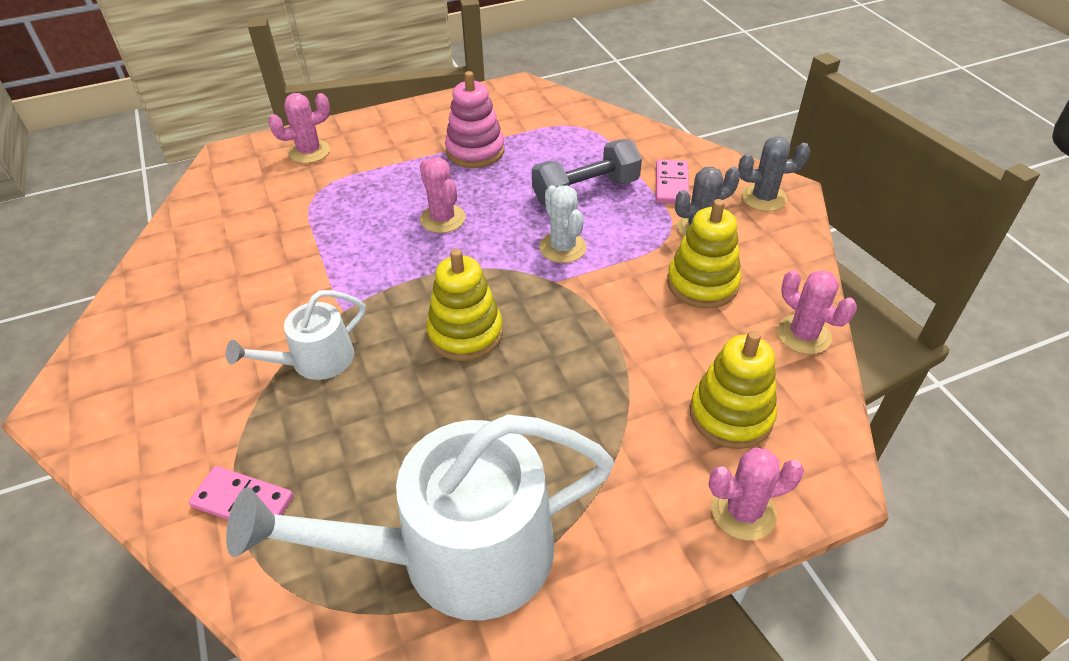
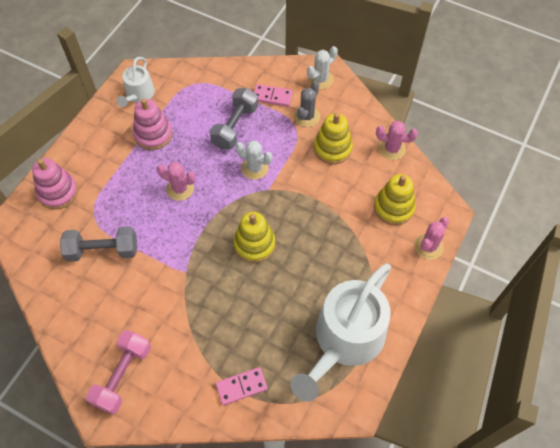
camera: 40 degrees left, 15 degrees up
white watering can [226,290,366,380] -> white watering can moved to [117,57,155,107]
pink cactus [268,93,330,164] -> pink stacking toy [32,158,78,210]
pink domino [656,159,689,204] -> pink domino turned 45 degrees counterclockwise [254,84,293,107]
grey cactus [738,137,810,212] -> white cactus [307,46,338,89]
none -> grey dumbbell [60,226,137,262]
none -> pink dumbbell [86,330,151,414]

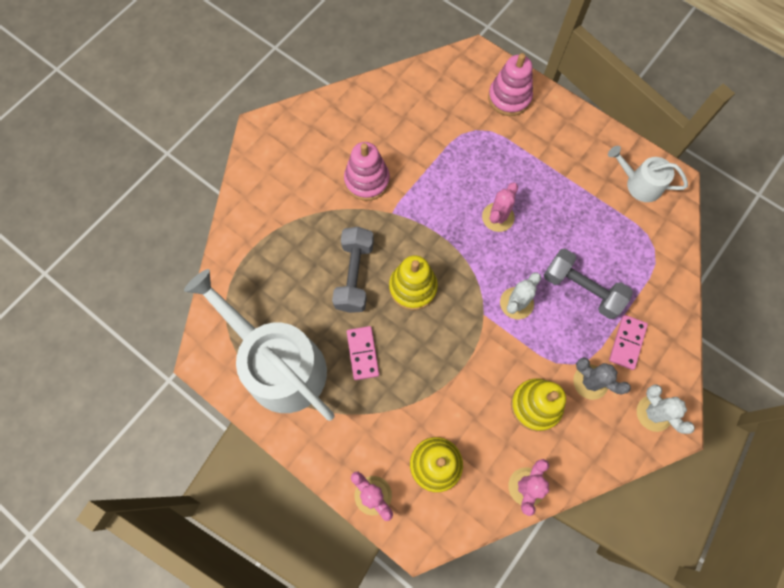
camera: 100 degrees right, 10 degrees up
grey dumbbell [60,226,137,262] -> grey dumbbell moved to [332,227,374,313]
pink dumbbell [86,330,151,414] -> none
pink stacking toy [133,98,172,150] -> pink stacking toy moved to [344,142,390,201]
pink domino [216,367,267,405] -> pink domino moved to [347,326,379,380]

